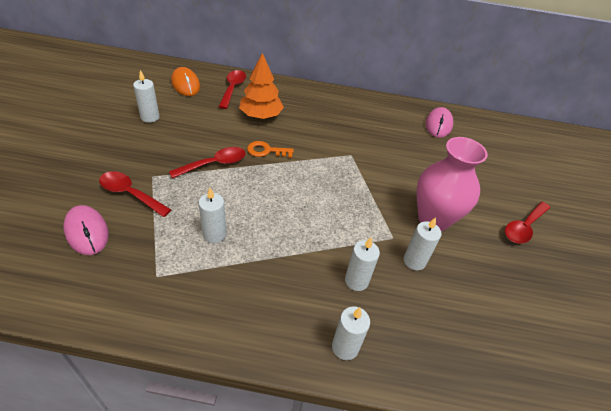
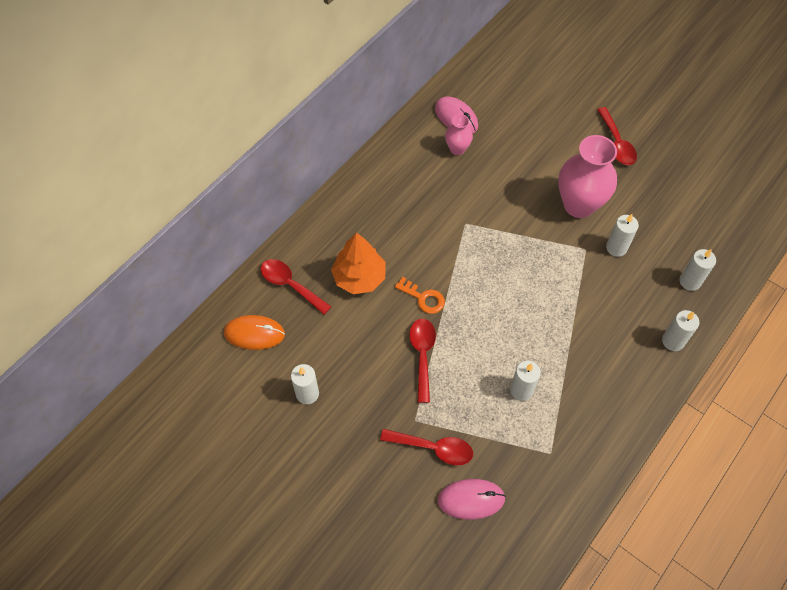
camera: 55 degrees left, 15 degrees up
red spoon [99,171,171,217] -> red spoon turned 135 degrees counterclockwise [380,429,473,465]
orange key [247,141,294,158] -> orange key turned 90 degrees counterclockwise [395,277,445,314]
white candle [345,237,380,291] -> white candle moved to [680,249,716,291]
none -> pink vase [445,114,473,155]

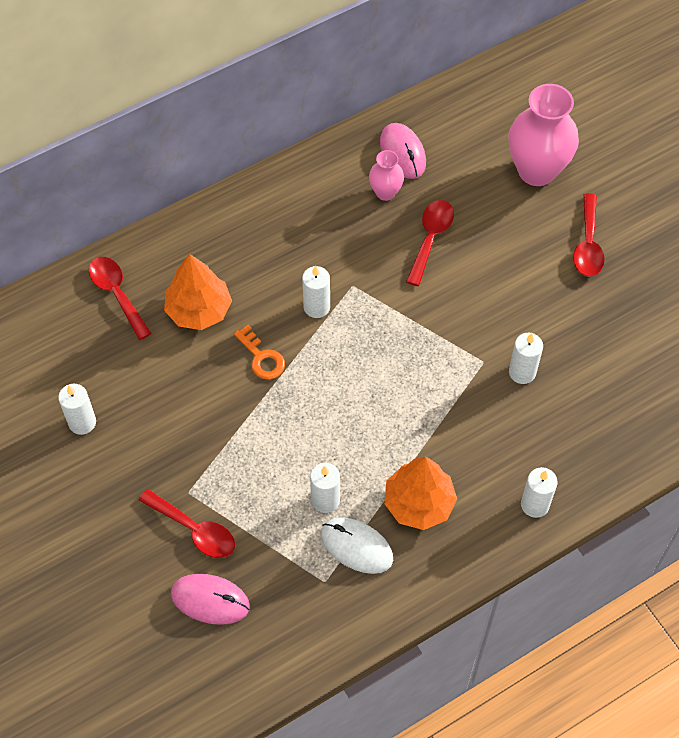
camera: 20 degrees right, 0 degrees up
orange mouse [224,315,285,350] -> none
red spoon [409,319,436,403] -> red spoon moved to [406,200,454,286]
pink vase [559,135,617,218] -> pink vase moved to [508,84,579,186]
white candle [680,249,716,291] -> white candle moved to [302,266,330,318]
none -> white mouse [321,517,393,574]
none -> orange tree [384,457,457,530]

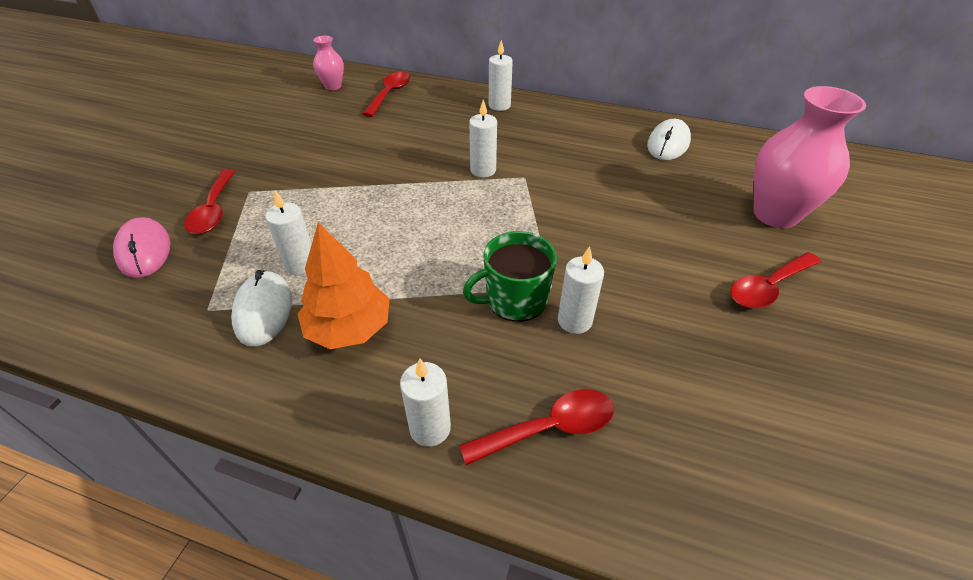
camera: 50 degrees right, 15 degrees down
white candle [58,384,96,435] -> white candle moved to [489,40,513,111]
orange tree [164,254,232,330] -> none
orange key [234,325,285,380] -> none
pink vase [369,150,404,201] -> pink vase moved to [313,36,344,90]
pink mouse [380,123,426,179] -> white mouse [647,119,691,160]
red spoon [406,200,454,286] -> red spoon moved to [459,389,614,465]
none -> green mug [463,231,557,322]

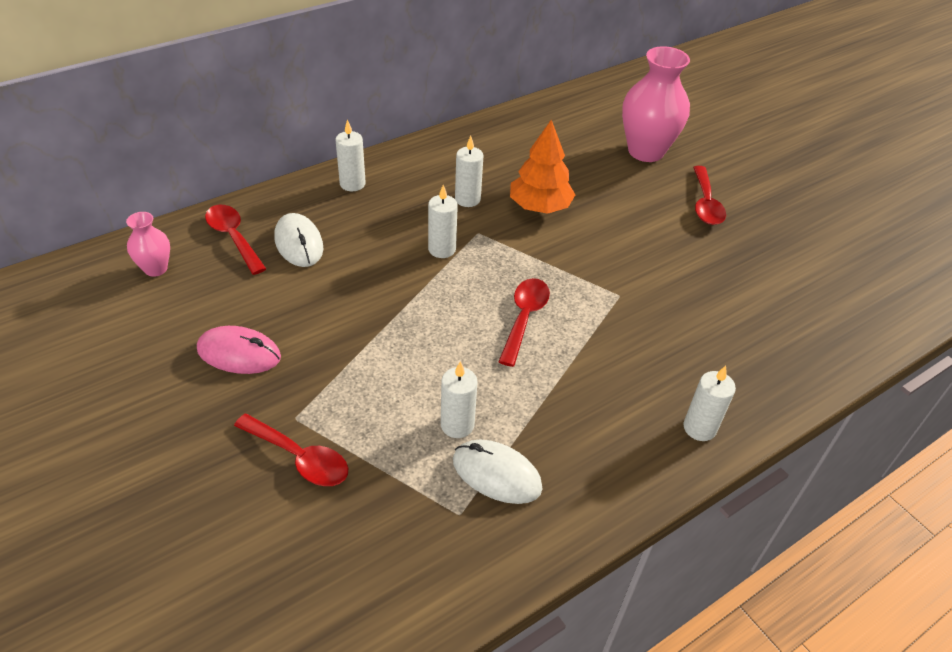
camera: 55 degrees left, 0 degrees up
pink mouse [113,217,170,278] -> pink mouse moved to [197,326,281,374]
orange tree [297,222,390,349] -> orange tree moved to [510,120,576,214]
red spoon [459,389,614,465] -> red spoon moved to [498,278,550,367]
green mug [463,231,557,322] -> none
white candle [558,246,604,334] -> white candle moved to [455,136,483,207]
white mouse [647,119,691,160] -> white mouse moved to [274,213,323,267]

